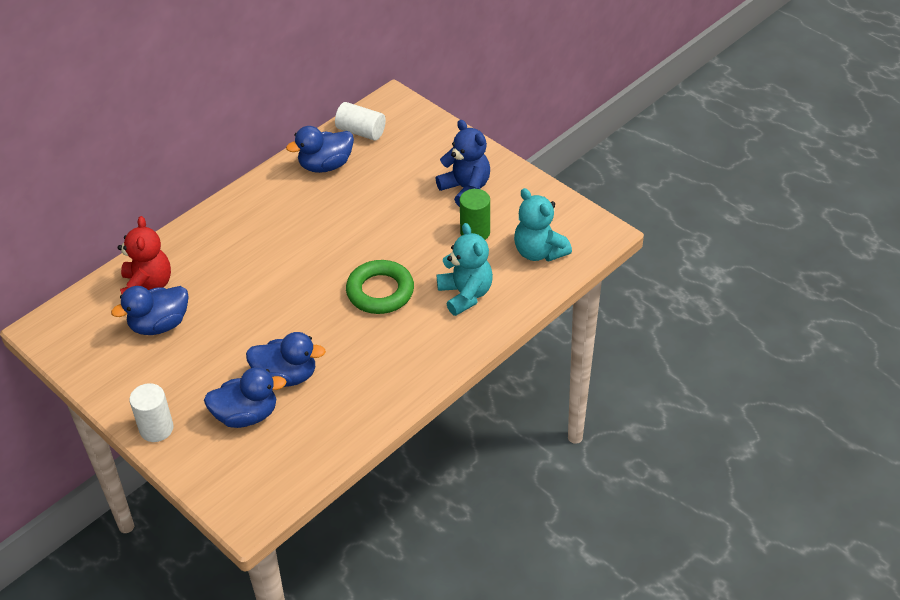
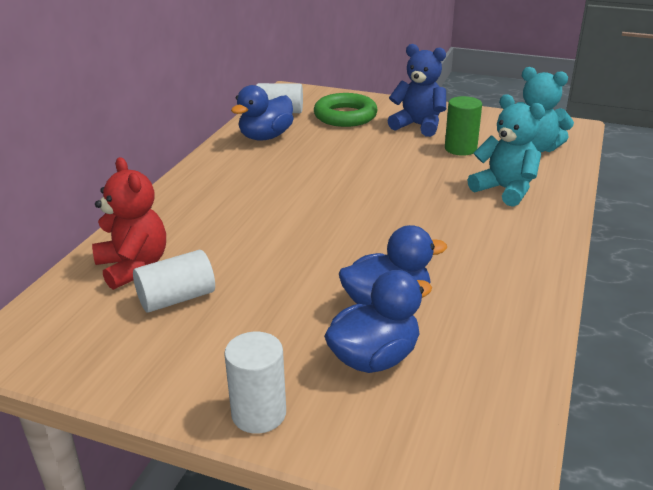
camera: 25 degrees left, 15 degrees down
blue duck [111,286,189,335] -> white cylinder [133,250,215,313]
green ring [346,260,414,314] -> green ring moved to [314,93,378,127]

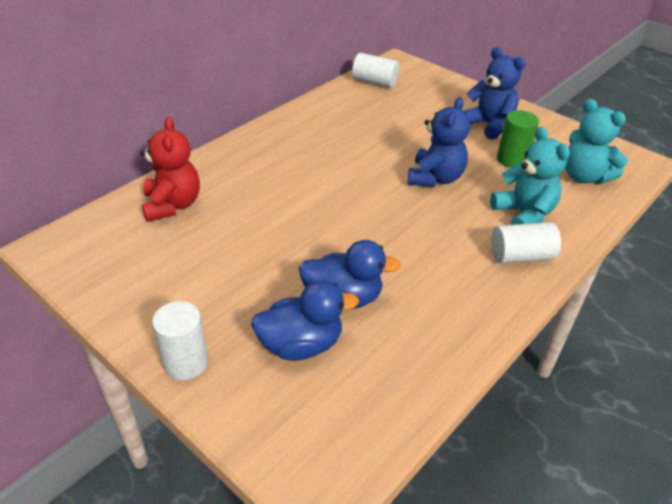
camera: 20 degrees right, 10 degrees up
white cylinder [133,250,215,313] -> white cylinder moved to [491,222,561,263]
blue duck [231,85,294,141] -> none
green ring [314,93,378,127] -> none
none -> blue teddy bear [408,97,470,187]

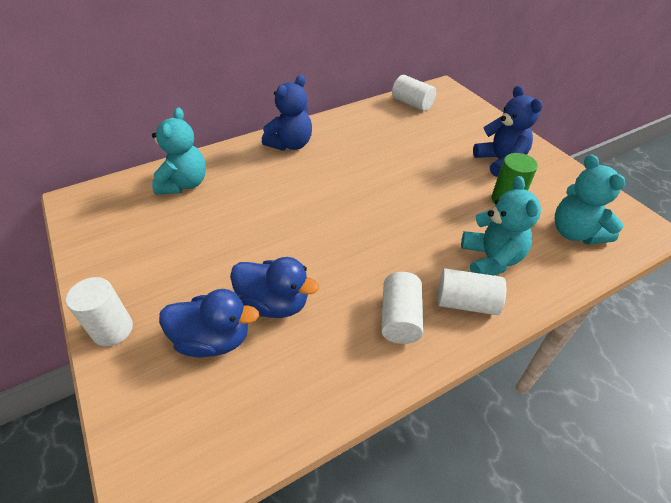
camera: 20 degrees right, 5 degrees up
red teddy bear [140,117,200,222] -> turquoise teddy bear [152,107,206,195]
blue teddy bear [408,97,470,187] -> blue teddy bear moved to [262,75,312,151]
none -> white cylinder [381,272,423,344]

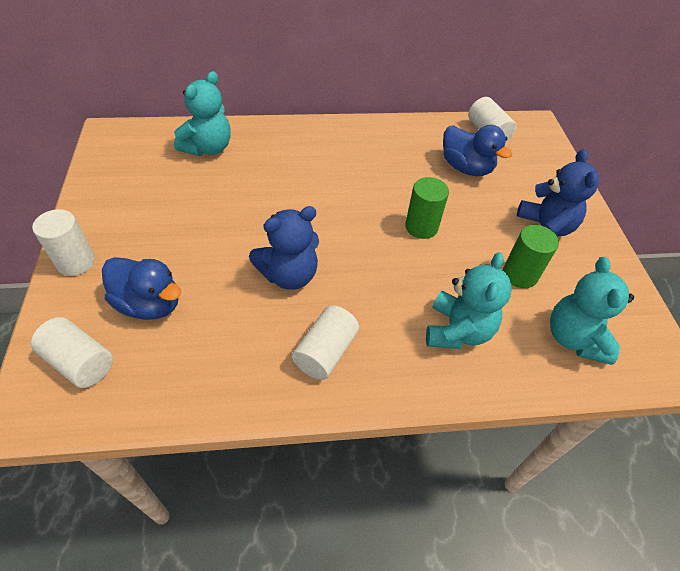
camera: 20 degrees right, 5 degrees up
blue duck [230,257,319,318] -> blue duck moved to [443,125,512,176]
blue teddy bear [262,75,312,151] -> blue teddy bear moved to [249,206,319,290]
white cylinder [437,269,506,315] -> white cylinder moved to [31,317,113,388]
none -> green cylinder [405,177,449,239]

